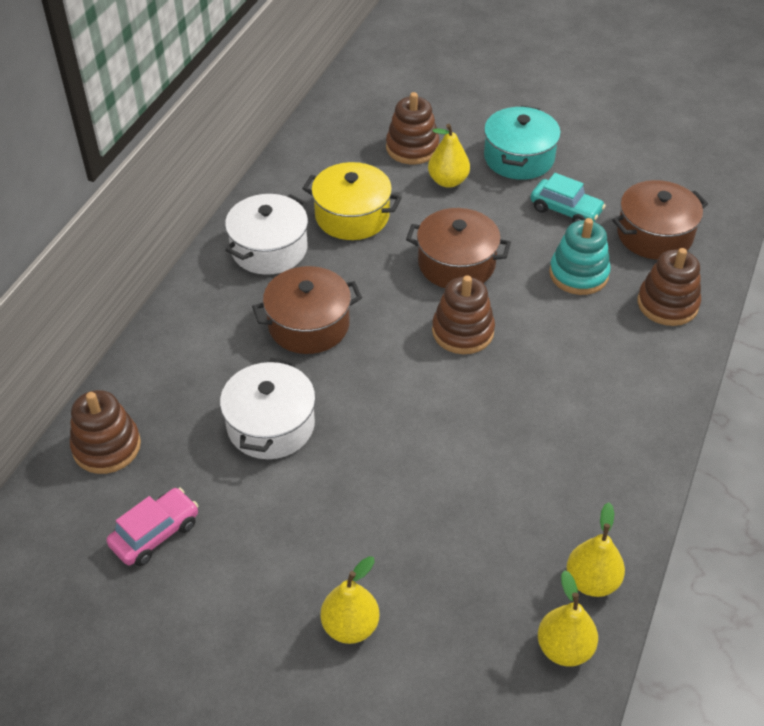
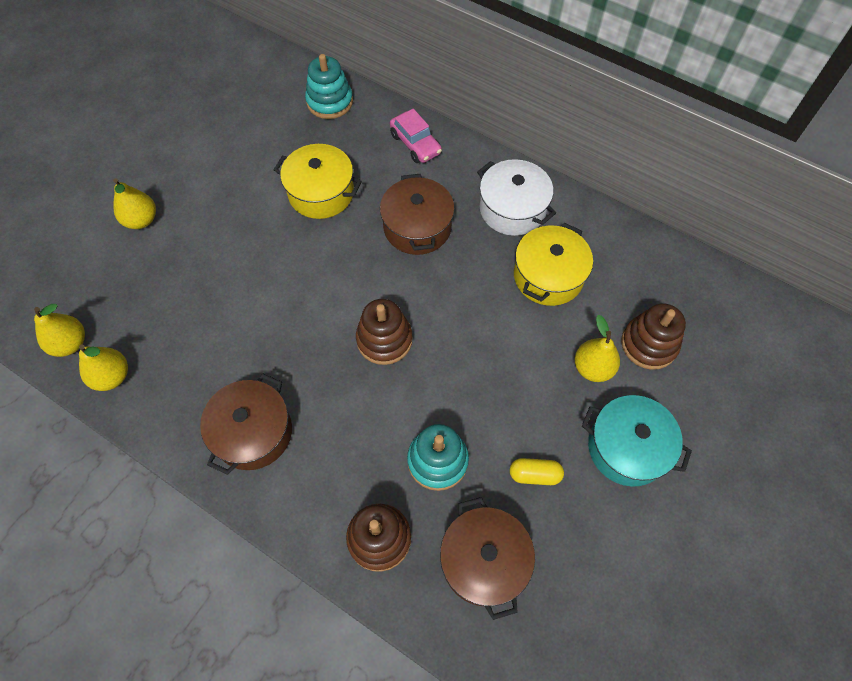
camera: 100 degrees right, 15 degrees up
brown stacking toy [70,390,141,474] -> turquoise stacking toy [305,54,353,119]
pink car [107,488,199,566] -> pink car moved to [390,109,442,163]
white pot [220,358,316,459] -> yellow pot [274,144,362,219]
brown pot [406,208,511,288] -> brown pot moved to [200,374,292,475]
turquoise car [531,173,606,222] -> yellow capsule [510,458,564,485]

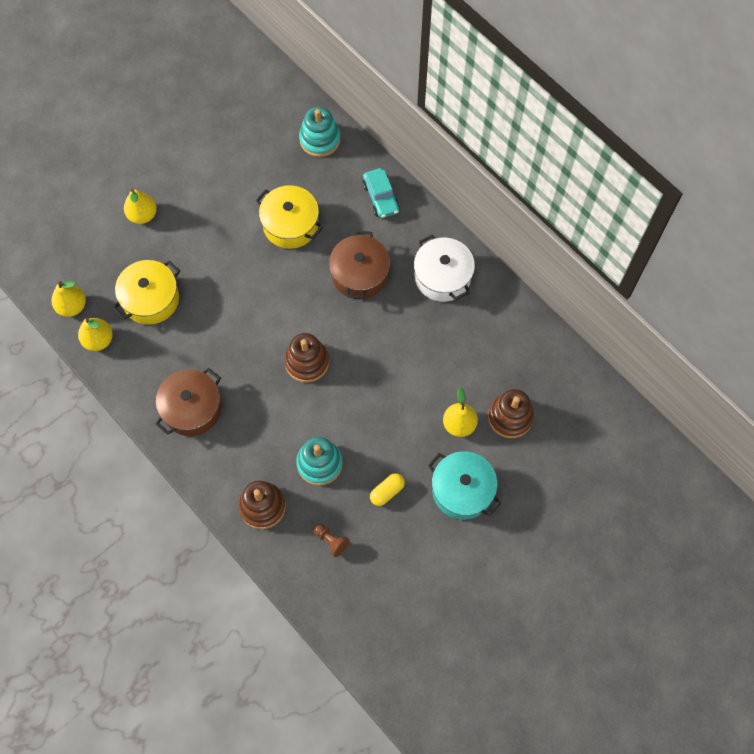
camera: 15 degrees right, 5 degrees up
pink car [390,109,442,163] -> turquoise car [362,168,400,218]
brown pot [440,497,535,620] -> brown pawn [313,524,349,557]
yellow capsule [510,458,564,485] -> yellow capsule turned 60 degrees counterclockwise [370,473,405,506]
yellow pot [514,223,593,306] -> yellow pot moved to [113,260,180,325]

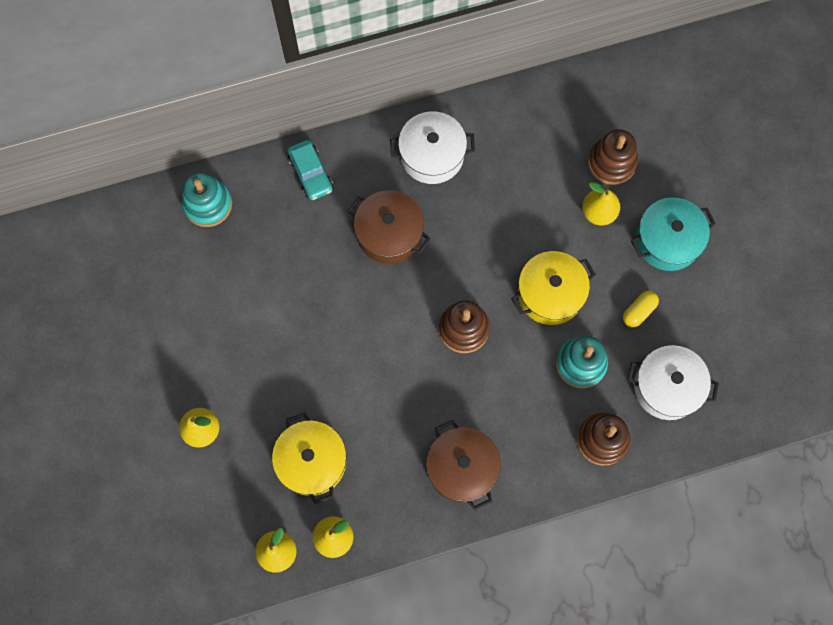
camera: 65 degrees left, 5 degrees up
yellow pot [256,185,323,249] -> yellow pot moved to [511,251,596,325]
brown pawn [313,524,349,557] -> white pot [627,345,719,420]
turquoise car [362,168,400,218] -> turquoise car turned 60 degrees clockwise [288,140,333,200]
yellow capsule [370,473,405,506] -> yellow capsule turned 60 degrees clockwise [623,291,659,327]

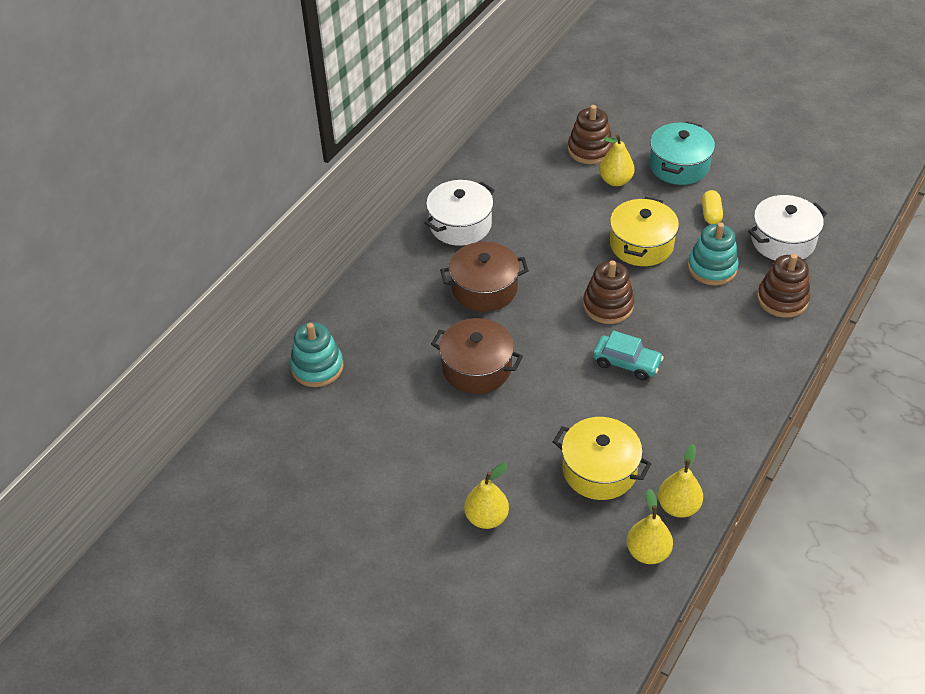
camera: 40 degrees left, 25 degrees down
turquoise car [288,140,333,200] -> turquoise car moved to [593,331,664,380]
brown pot [426,420,501,510] -> brown pot moved to [431,318,523,394]

